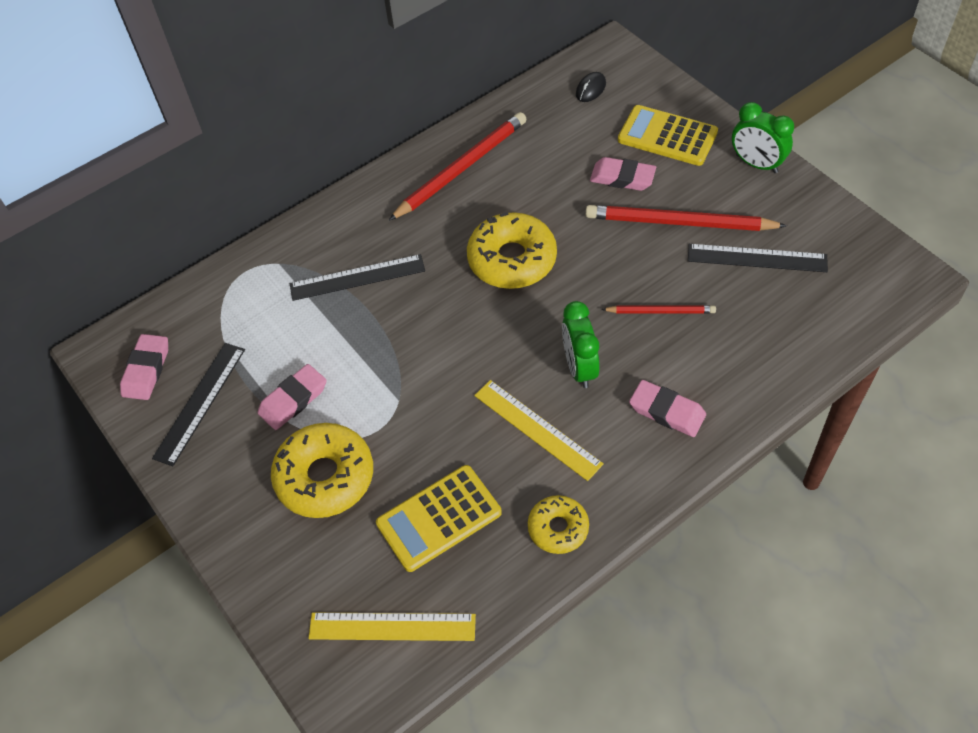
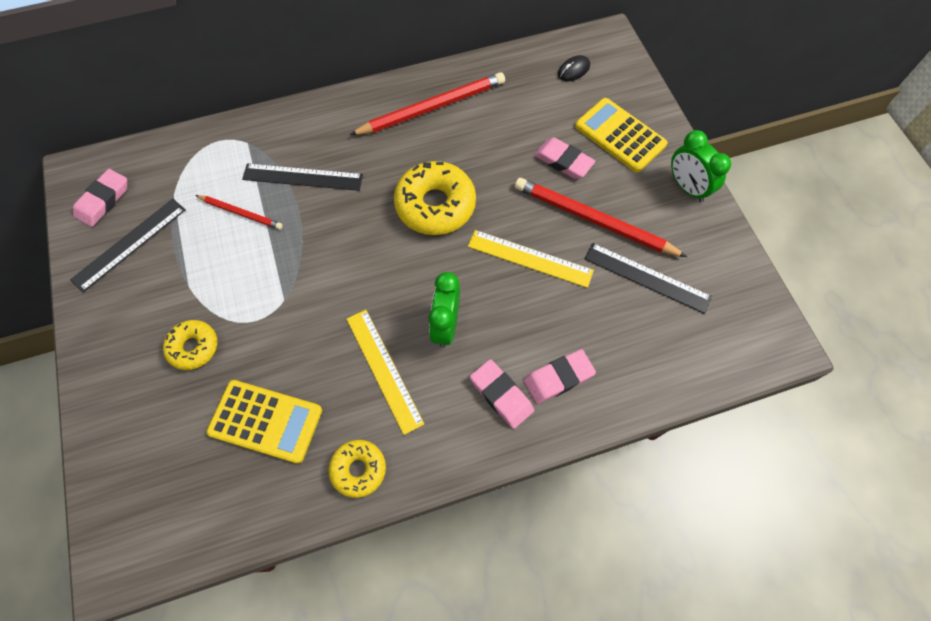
camera: 15 degrees right, 10 degrees up
pink eraser [257,364,327,430] -> pink eraser moved to [524,349,596,404]
yellow donut [271,423,373,518] -> yellow donut [163,320,217,370], size x0.58
yellow ruler [308,613,476,641] -> yellow ruler moved to [468,230,594,288]
yellow calculator [376,465,502,572] -> yellow calculator turned 150 degrees counterclockwise [206,380,322,464]
red pencil [601,305,716,313] -> red pencil moved to [195,195,283,230]

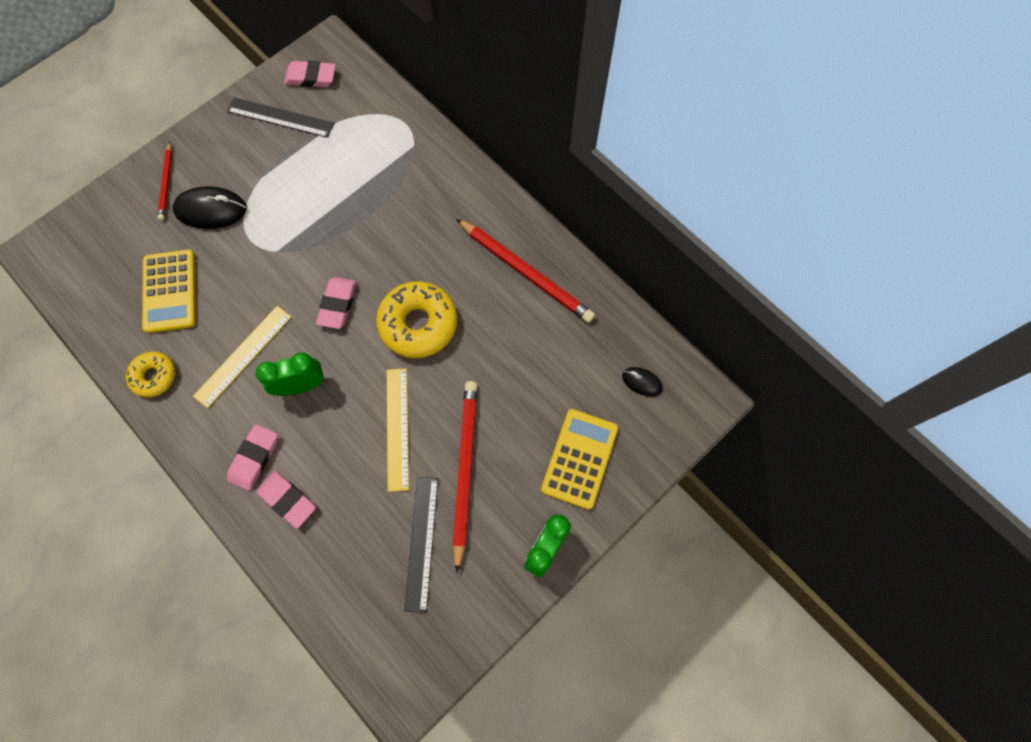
camera: 65 degrees right, 5 degrees up
yellow donut [163,320,217,370] -> black mouse [173,186,247,229]
red pencil [195,195,283,230] -> red pencil moved to [158,142,172,221]
black ruler [242,163,363,191] -> none
pink eraser [534,137,595,179] -> pink eraser moved to [316,277,357,329]

